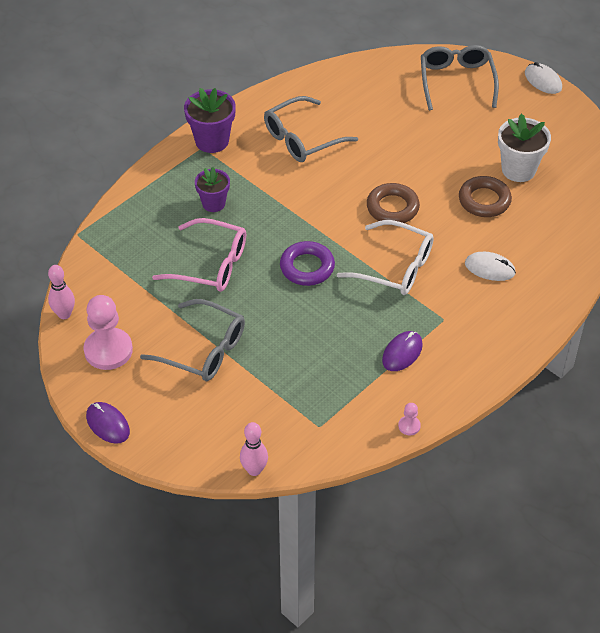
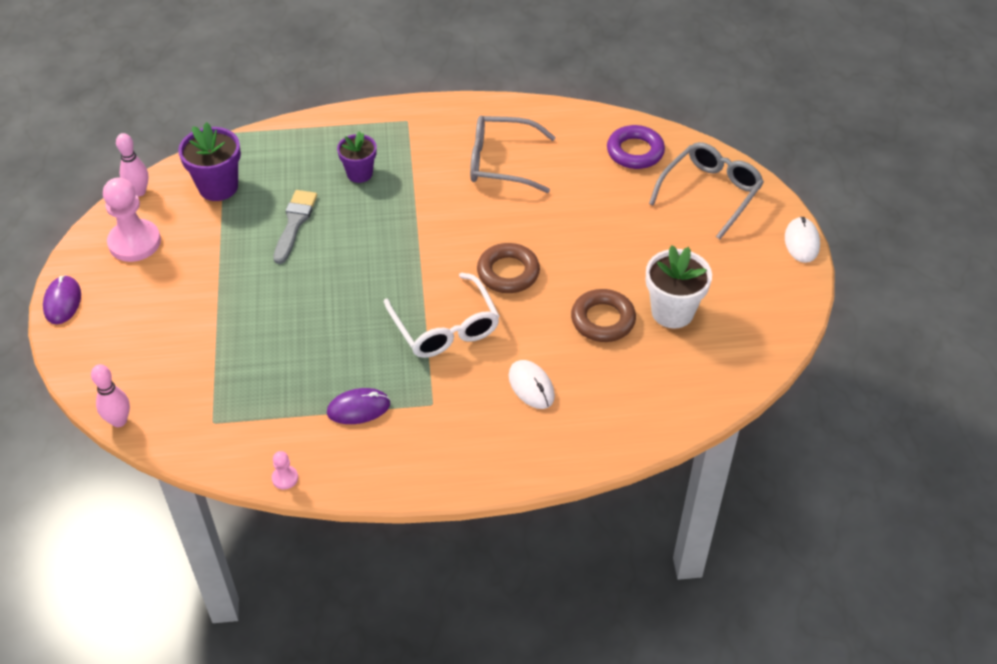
camera: 40 degrees right, 0 degrees up
grey glasses [140,299,245,381] -> none
pink glasses [152,218,246,292] -> grey brush [273,190,317,264]
purple flower pot [184,88,236,153] -> purple flower pot moved to [178,122,241,201]
purple ring [280,241,335,286] -> purple ring moved to [607,125,665,169]

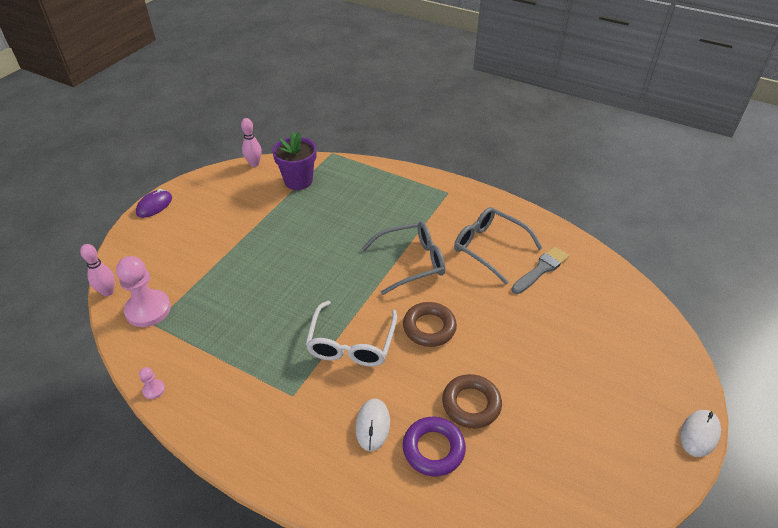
camera: 35 degrees right, 5 degrees down
pink pawn [103,177,161,262] -> pink pawn moved to [116,256,171,327]
grey brush [273,190,317,264] -> grey brush moved to [511,246,569,294]
purple mouse [327,388,390,424] -> none
purple flower pot [337,131,377,183] -> none
purple ring [607,125,665,169] -> purple ring moved to [403,417,466,476]
white flower pot [646,245,712,329] -> none
grey glasses [649,142,764,239] -> grey glasses moved to [362,222,445,295]

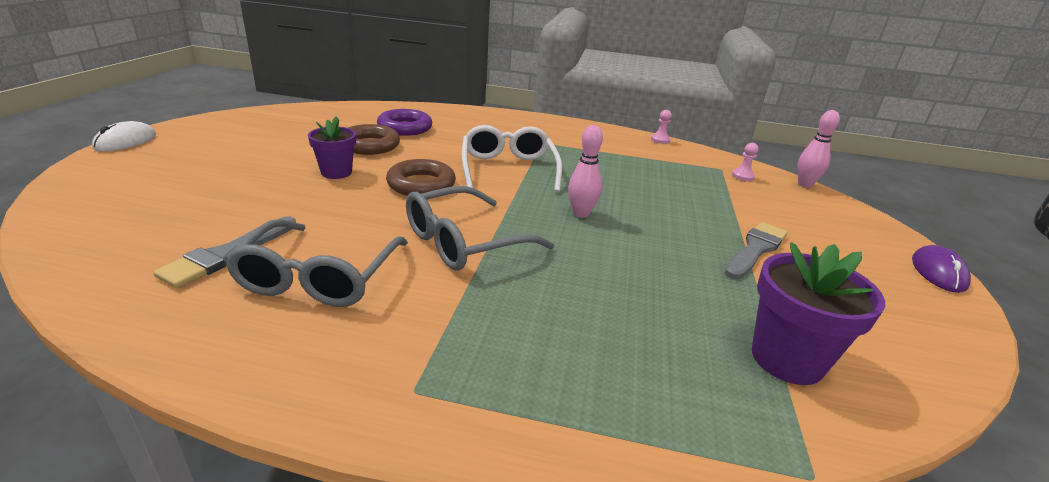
camera: 160 degrees right, 15 degrees down
pink pawn [116,256,171,327] -> pink pawn [732,143,759,181], size x0.44
pink bowling pin [241,118,262,167] -> pink bowling pin moved to [568,125,603,218]
white mouse [356,399,390,451] -> none
grey glasses [454,207,542,285] -> grey glasses turned 75 degrees clockwise [225,219,408,307]
none -> purple flower pot [308,117,356,179]
none -> grey brush [725,222,788,279]

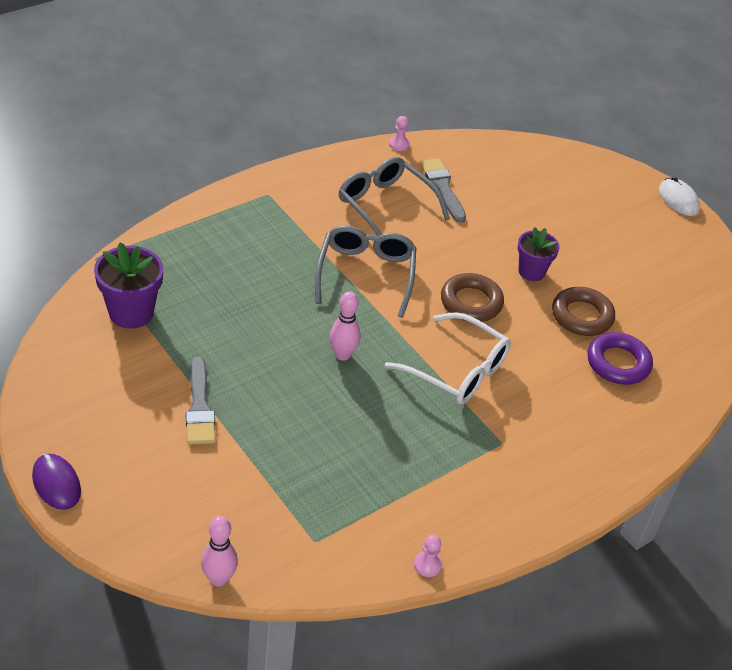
camera: 130 degrees right, 15 degrees up
pink pawn [732,143,759,181] -> pink pawn moved to [389,116,410,151]

